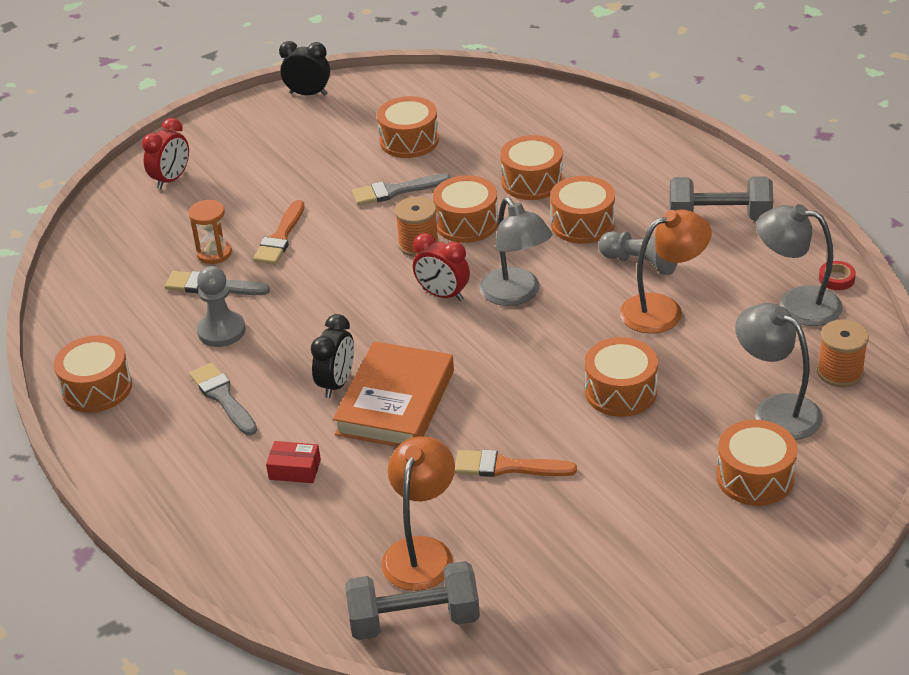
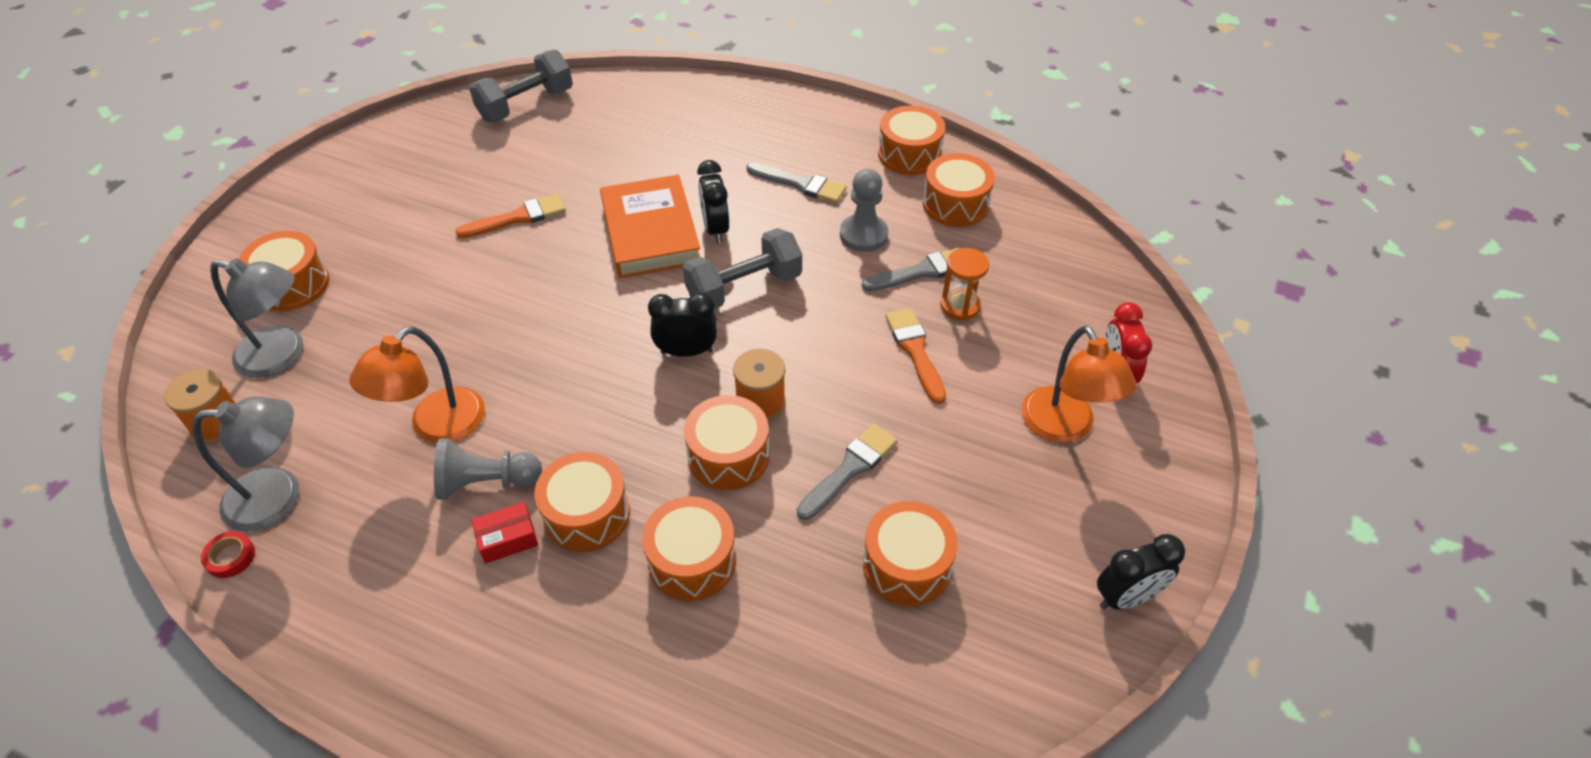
camera: 145 degrees right, 10 degrees up
red box [266,441,321,483] -> red box moved to [471,502,538,564]
orange lamp [381,437,455,591] -> orange lamp moved to [1021,326,1136,443]
red clock [413,233,470,301] -> black clock [648,292,717,357]
grey lamp [480,197,552,306] -> none
orange drum [585,337,658,417] -> orange drum moved to [923,153,995,227]
grey dumbbell [669,176,773,221] -> grey dumbbell moved to [683,228,802,309]

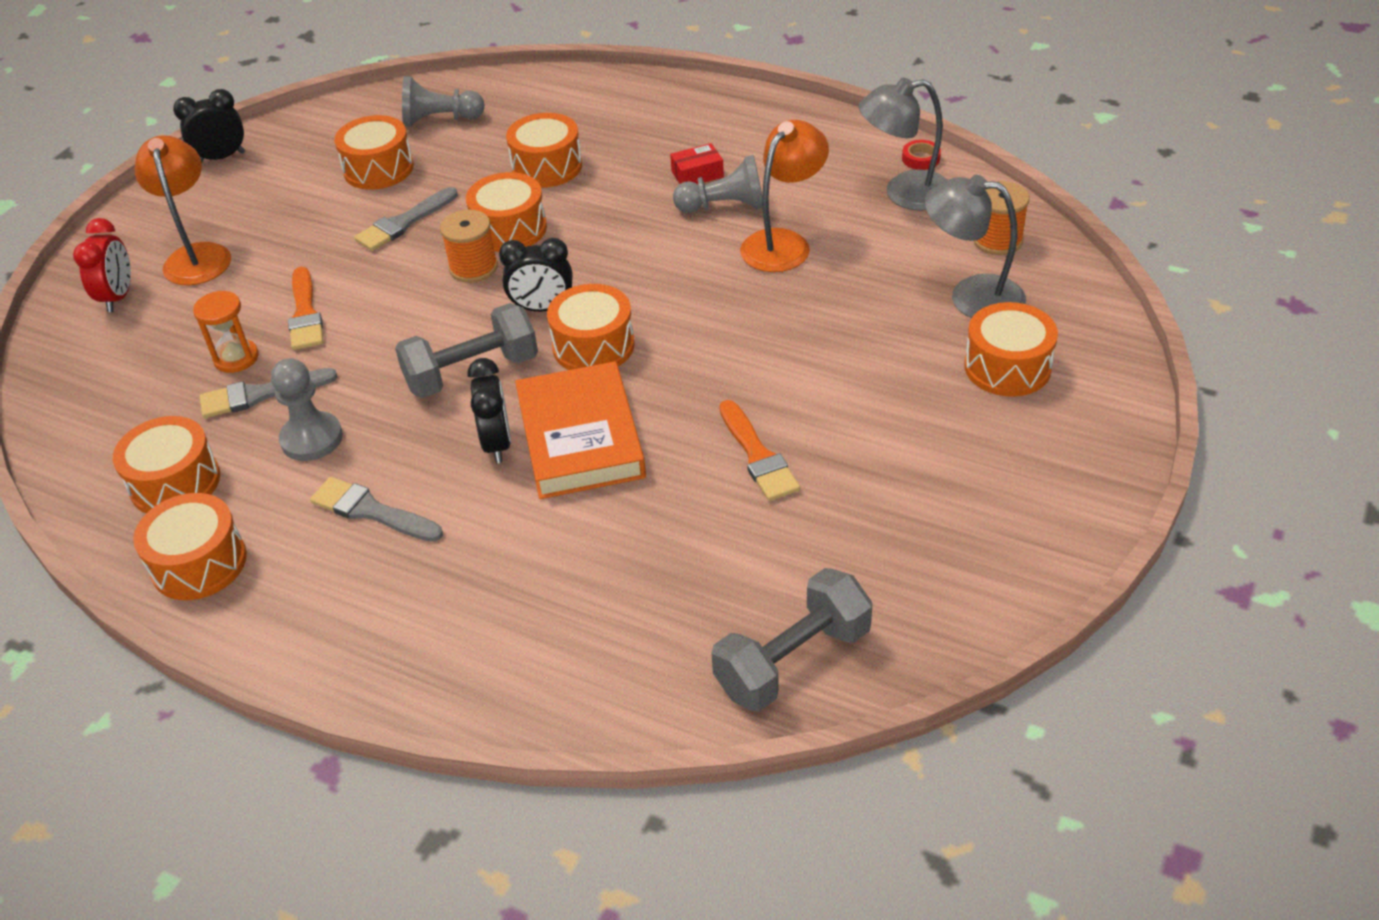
camera: 175 degrees left, 5 degrees down
orange brush [455,194,566,238] -> orange brush turned 90 degrees counterclockwise [719,400,800,501]
orange drum [534,452,630,552] -> orange drum moved to [547,284,635,370]
none -> grey pawn [402,76,485,126]

